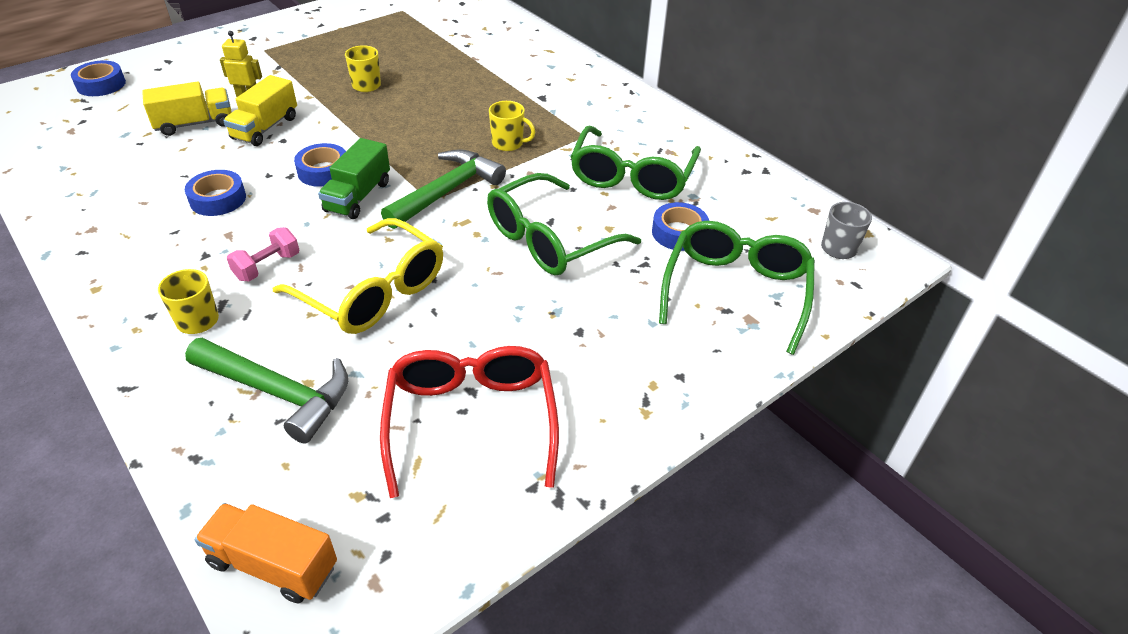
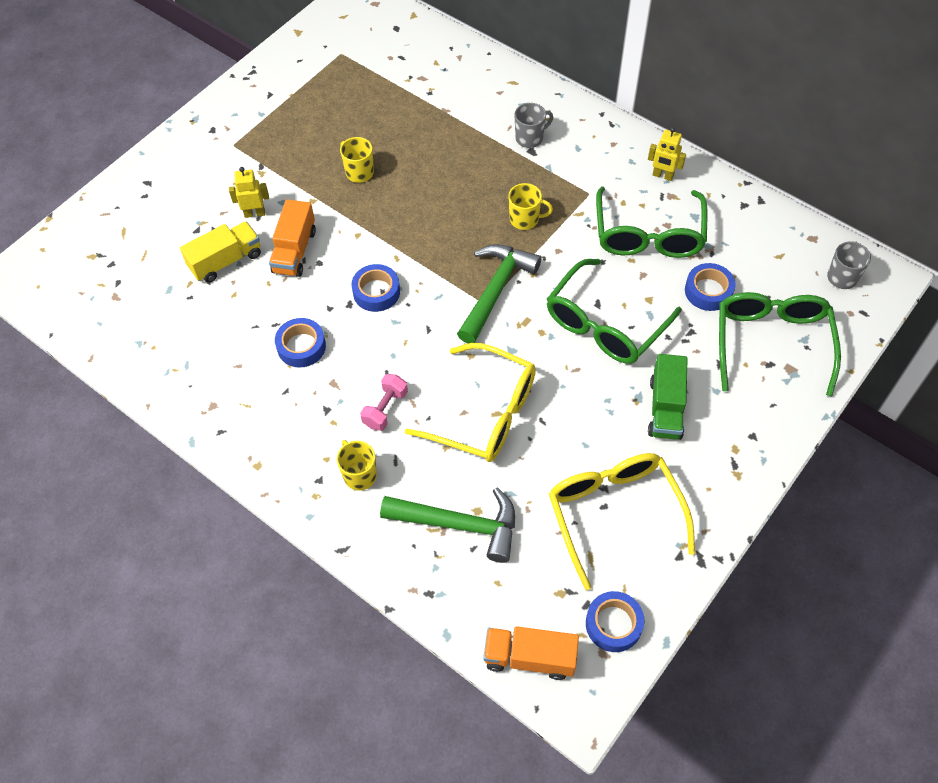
camera: 10 degrees left, 15 degrees up
blue tape [71,60,126,96] -> blue tape moved to [586,591,644,652]
yellow truck [223,75,297,146] -> orange truck [269,199,316,277]
green truck [318,138,390,219] -> green truck moved to [648,354,688,440]
red glasses [380,346,559,498] -> yellow glasses [549,453,695,590]
none -> grey mug [515,103,553,148]
none -> yellow robot [648,127,686,181]

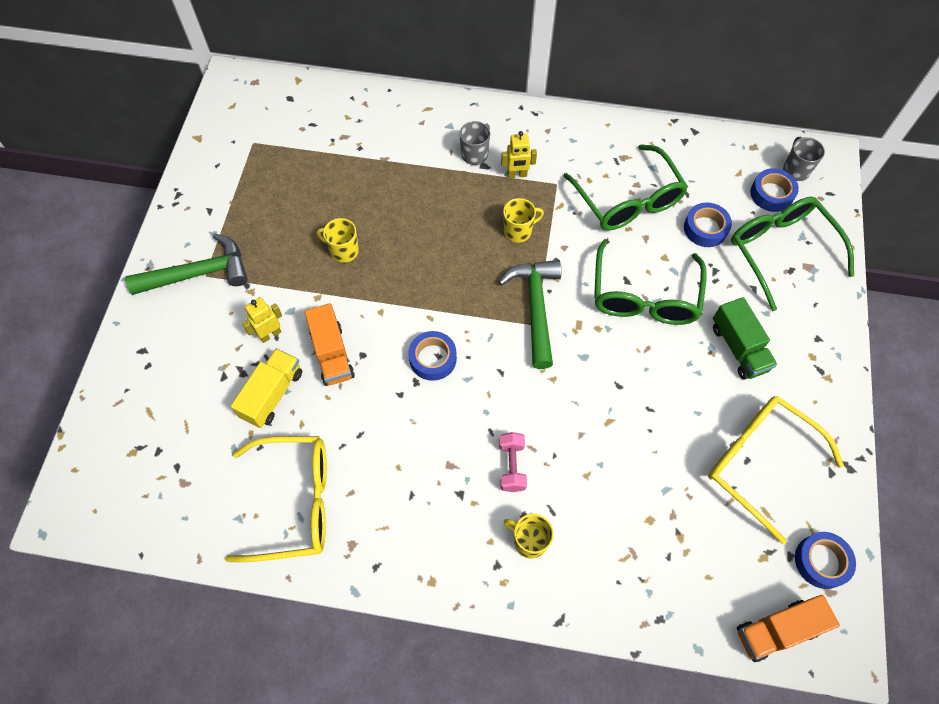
camera: 30 degrees left, 5 degrees up
blue tape [275,318,326,368] -> blue tape moved to [750,168,799,212]
green hammer [380,488,515,563] -> green hammer moved to [125,233,248,295]
yellow glasses [405,343,536,462] -> yellow glasses moved to [225,436,327,562]
yellow robot [648,127,686,181] -> yellow robot moved to [501,131,537,178]

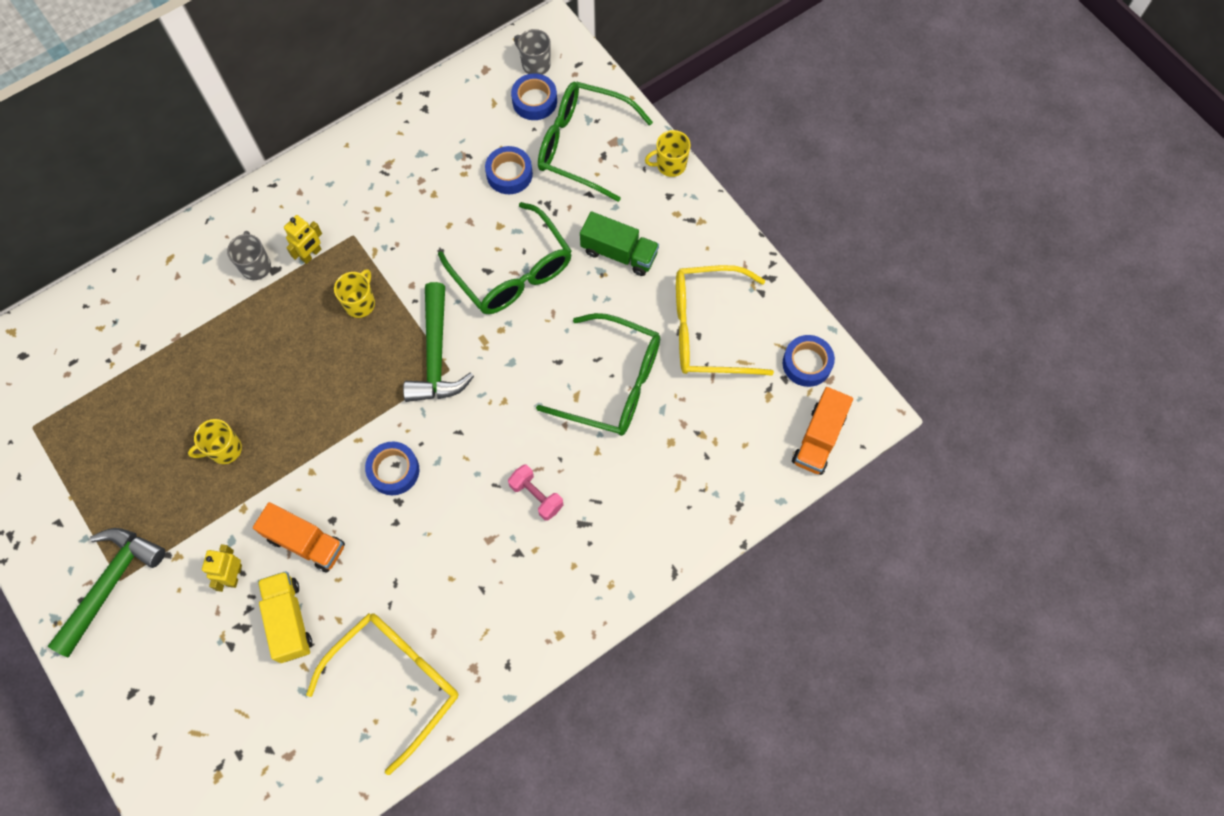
camera: 45 degrees left, 5 degrees up
green hammer [499,260,561,369] -> green hammer turned 135 degrees counterclockwise [403,282,474,402]
yellow mug [503,514,554,559] -> yellow mug moved to [645,130,691,177]
green glasses [563,144,688,230] -> green glasses moved to [536,313,660,436]

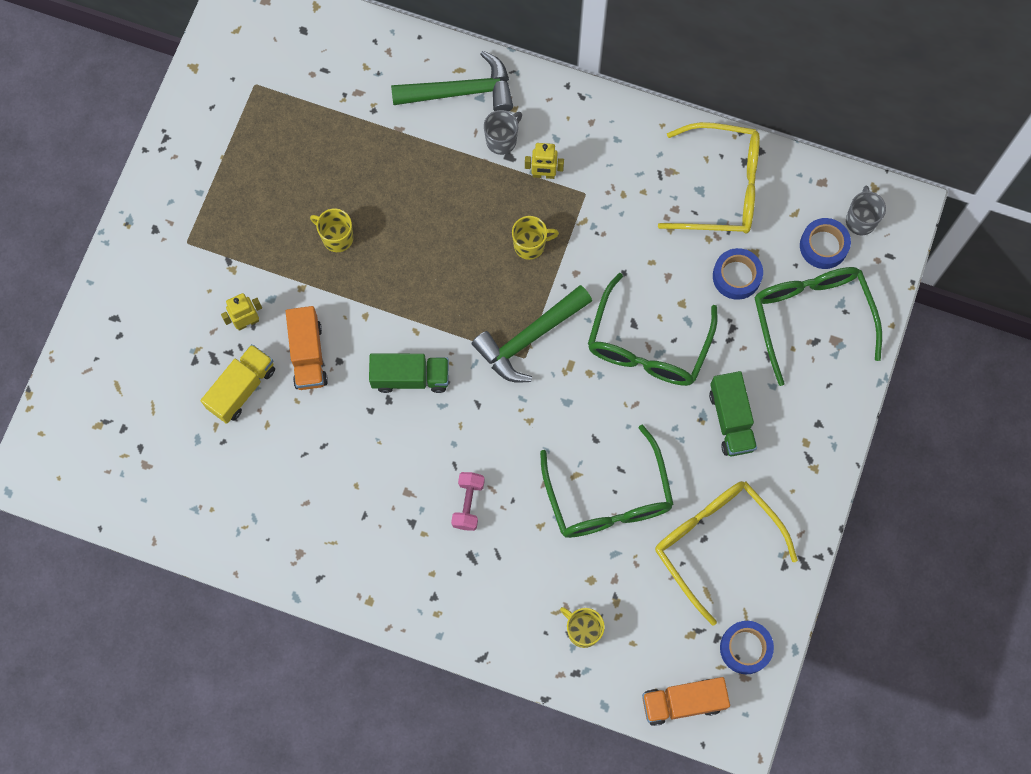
camera: 55 degrees right, 5 degrees up
green hammer [48,528,166,657] -> green hammer moved to [391,51,513,112]
yellow glasses [306,613,459,775] -> yellow glasses moved to [658,122,760,234]
blue tape [365,442,419,495] -> green truck [369,354,449,393]
yellow mug [645,130,691,177] -> yellow mug moved to [560,607,605,648]

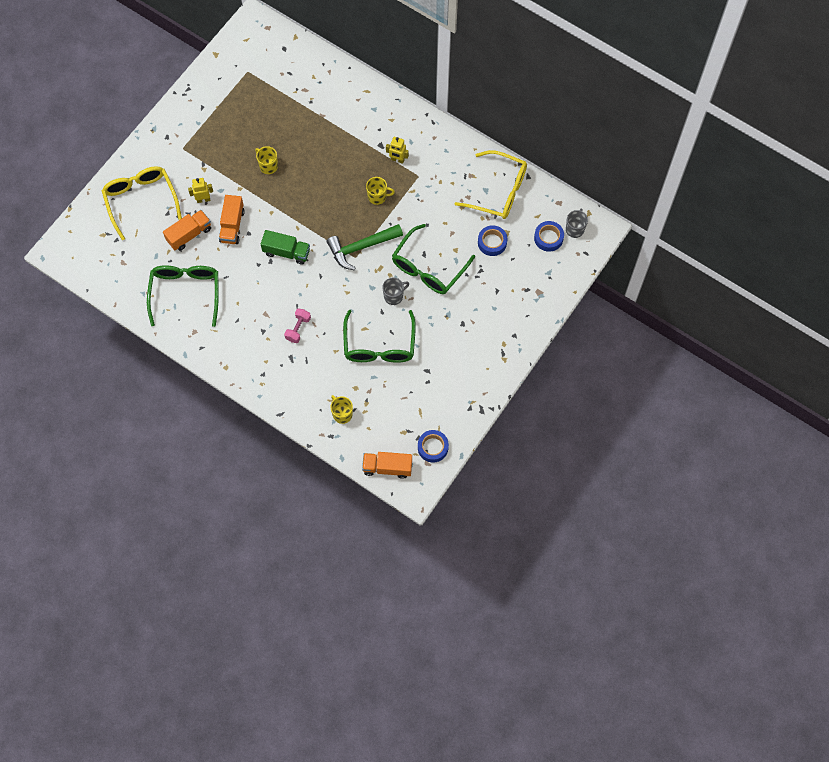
camera: 15 degrees right, 5 degrees down
yellow truck [201,344,275,424] -> orange truck [163,210,211,251]
green hammer [391,51,513,112] -> none
grey mug [484,110,522,155] -> grey mug moved to [382,278,409,305]
yellow glasses [655,481,798,625] -> yellow glasses moved to [102,166,182,240]
green truck [709,371,757,456] -> none
green glasses [754,267,882,386] -> green glasses moved to [147,265,219,327]

